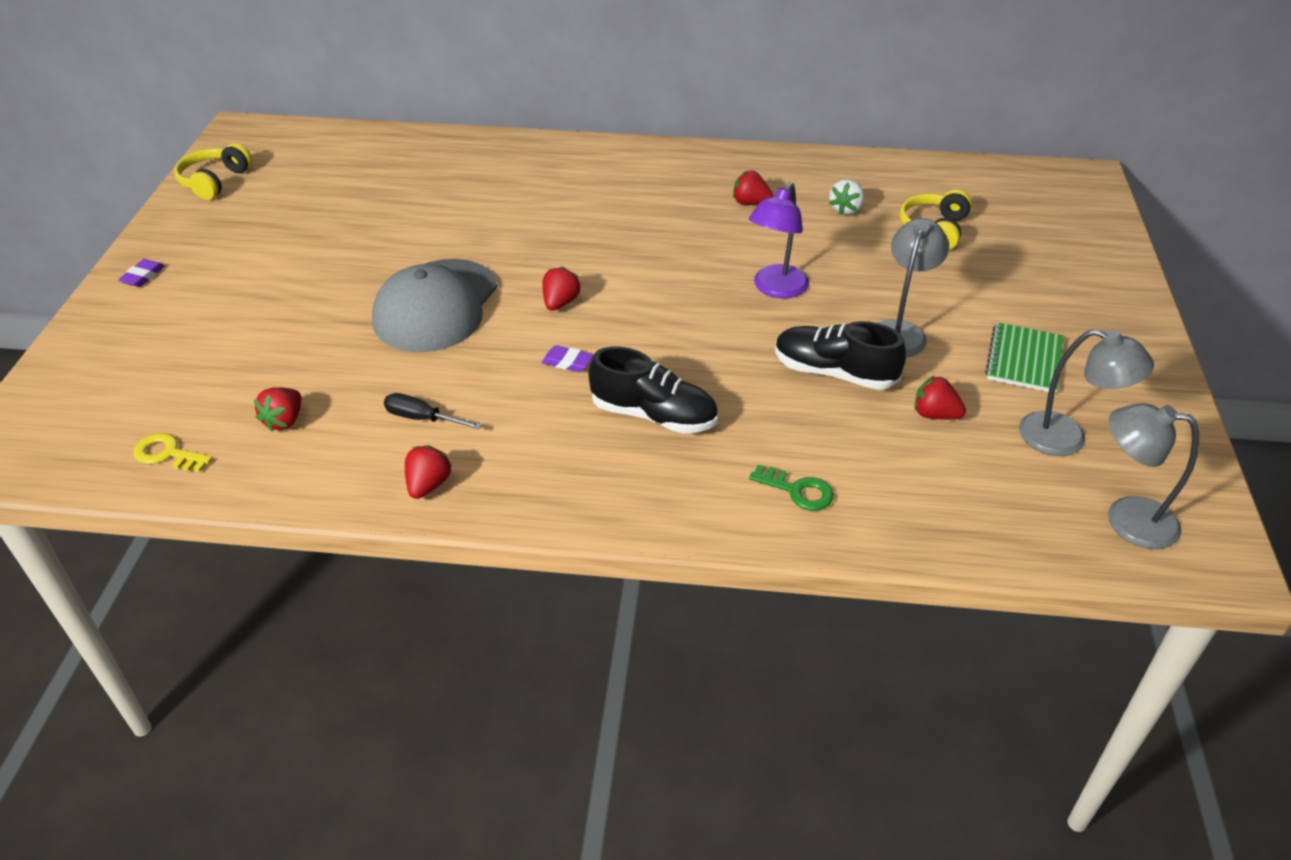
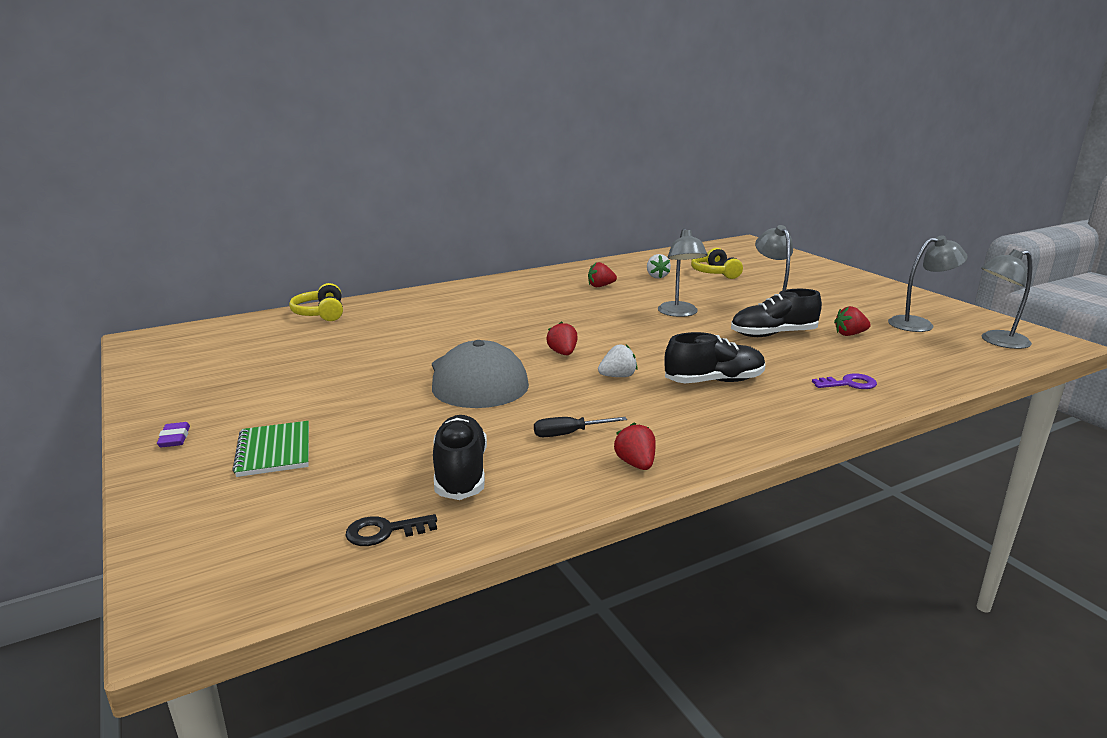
camera: 35 degrees left, 20 degrees down
yellow key [133,433,212,472] -> black key [345,514,437,546]
yellow headphones [174,143,252,200] -> yellow headphones moved to [289,283,343,321]
red strawberry [254,387,301,432] -> black shoe [433,415,487,500]
purple eraser [542,345,594,372] -> white strawberry [598,344,638,377]
purple lamp [749,182,809,299] -> grey lamp [658,228,708,317]
green key [749,465,834,511] -> purple key [812,373,877,389]
green notebook [985,322,1064,393] -> green notebook moved to [232,421,309,477]

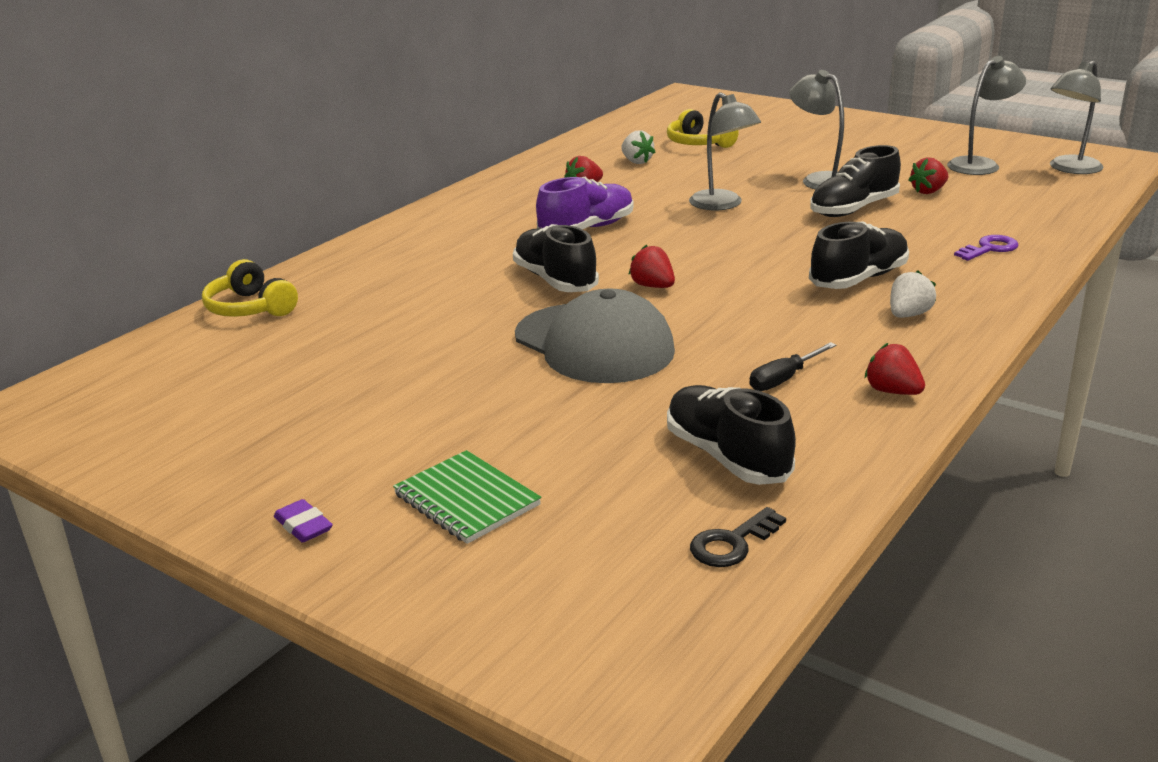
camera: 25 degrees left, 5 degrees up
white strawberry [598,344,638,377] -> white strawberry moved to [890,270,936,318]
none -> black shoe [513,224,599,292]
none -> purple shoe [536,177,634,229]

